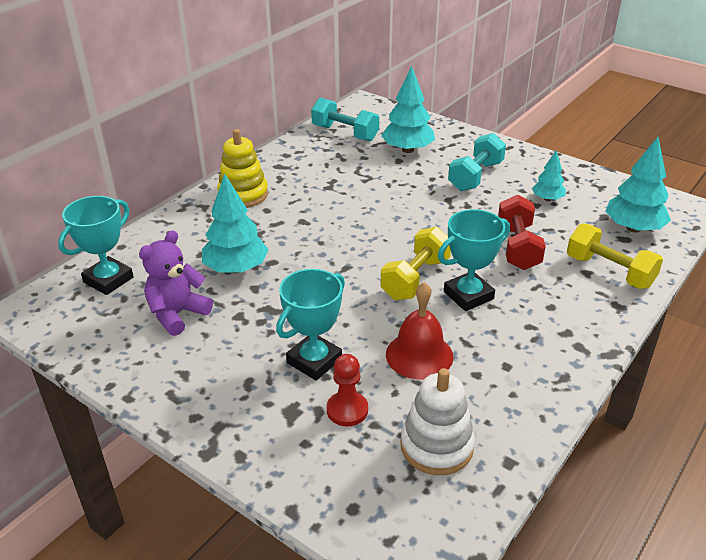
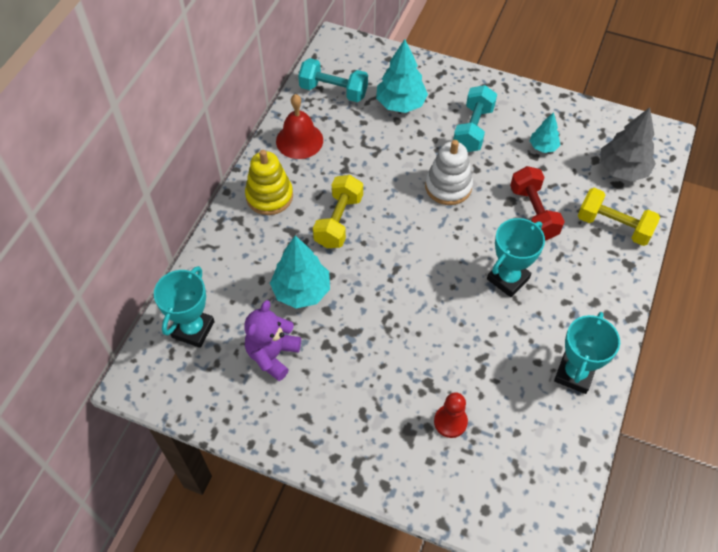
camera: 15 degrees left, 20 degrees up
turquoise trophy [276,269,345,381] -> turquoise trophy moved to [554,312,620,394]
yellow dumbbell [381,227,451,300] -> yellow dumbbell moved to [313,175,363,248]
red bell [386,282,453,380] -> red bell moved to [276,94,323,159]
white stacking toy [400,368,475,475] -> white stacking toy moved to [425,140,473,205]
turquoise tree [605,137,671,233] -> grey tree [600,107,656,182]

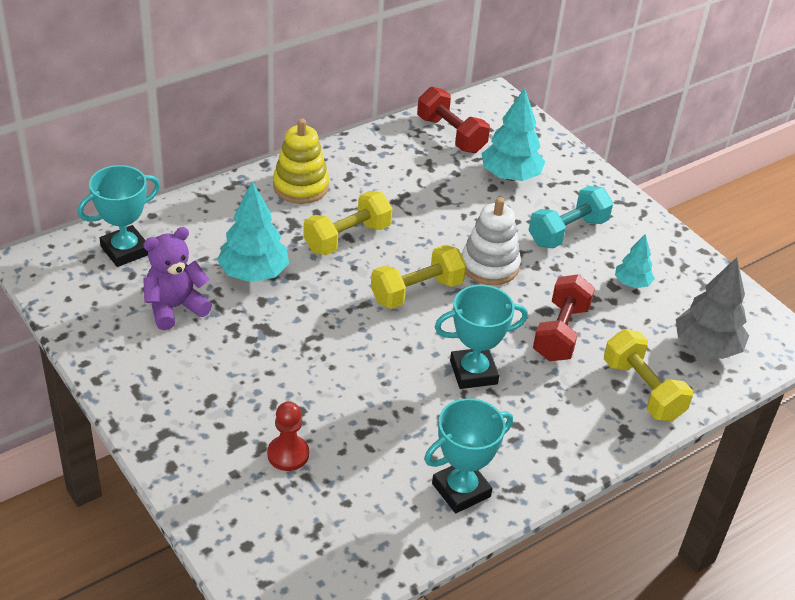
camera: 30 degrees right, 15 degrees down
red bell [276,94,323,159] -> none
turquoise dumbbell [298,58,368,102] -> red dumbbell [417,87,490,153]
none -> yellow dumbbell [371,245,466,309]

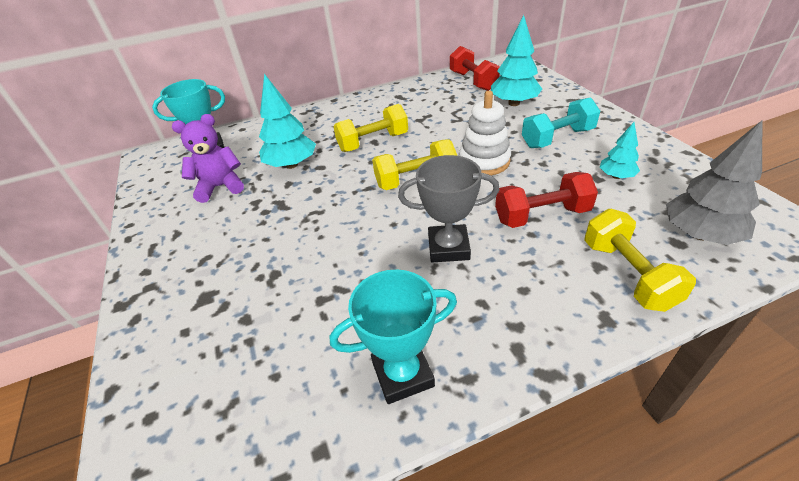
camera: 20 degrees right, 0 degrees up
red pawn [267,402,309,471] -> none
yellow stacking toy [273,118,329,204] -> none
turquoise trophy [435,285,528,389] -> grey trophy [398,155,500,262]
red dumbbell [533,274,595,361] -> red dumbbell turned 45 degrees clockwise [495,172,598,228]

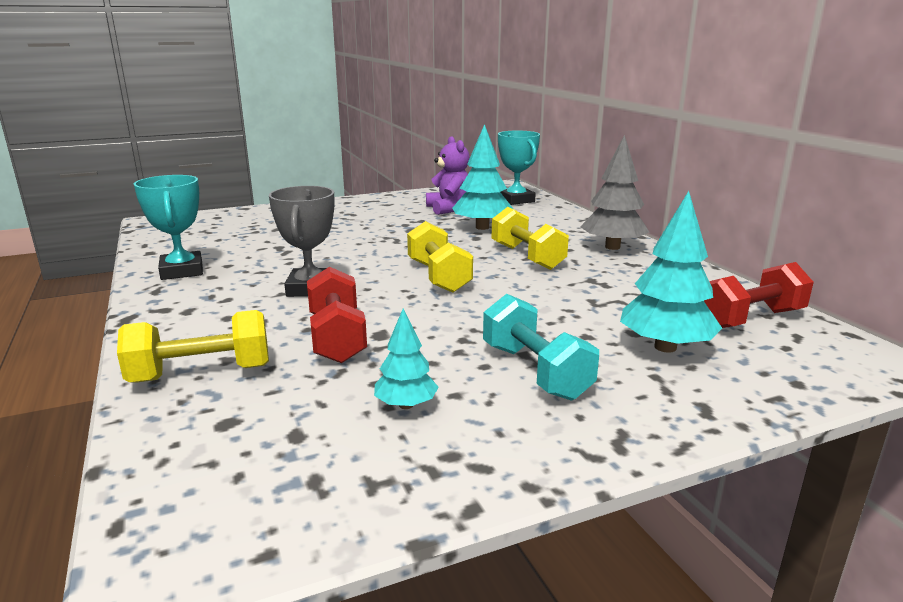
camera: 85 degrees right, 20 degrees down
white stacking toy [459,91,511,175] -> none
grey tree [666,121,762,245] -> grey tree moved to [580,135,650,250]

